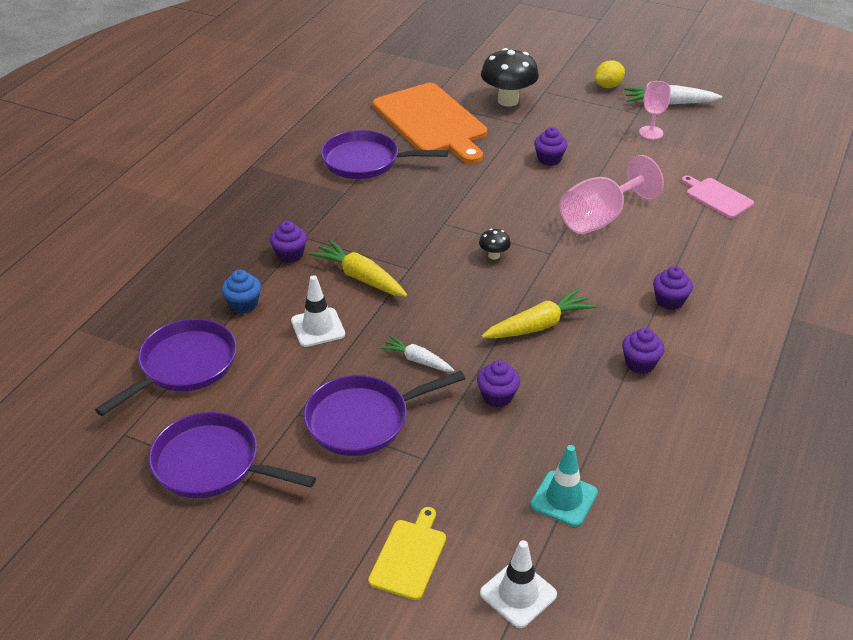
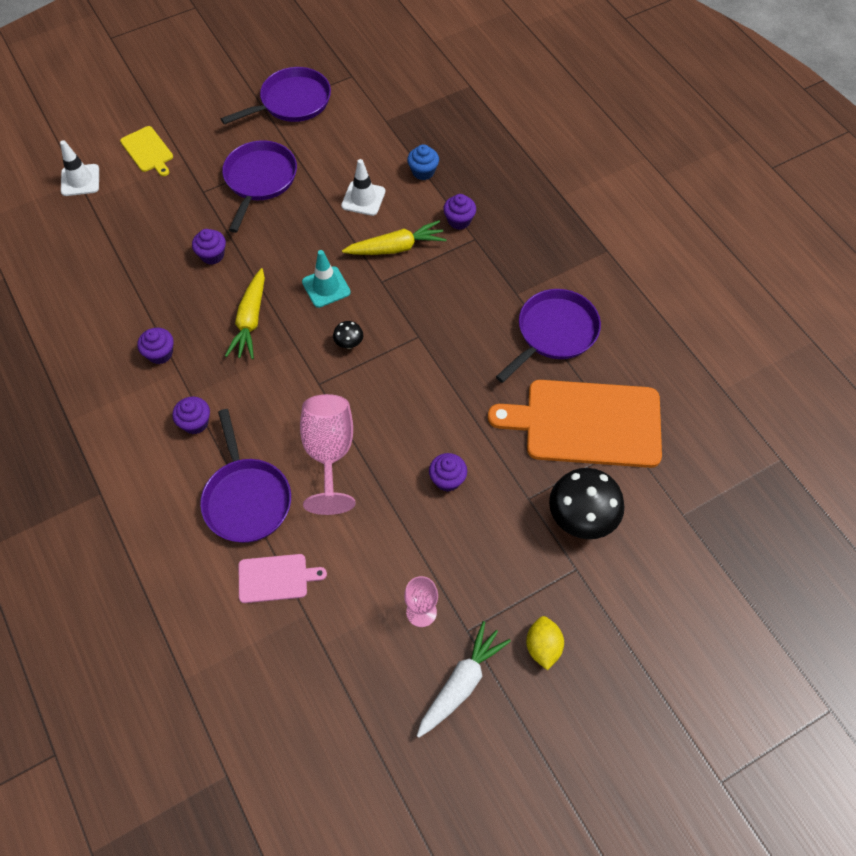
camera: 125 degrees right, 20 degrees up
purple pan [95,319,237,416] -> purple pan moved to [200,409,291,543]
white carrot [380,335,454,372] -> none
turquoise traffic cone [530,445,598,527] -> turquoise traffic cone moved to [302,250,351,308]

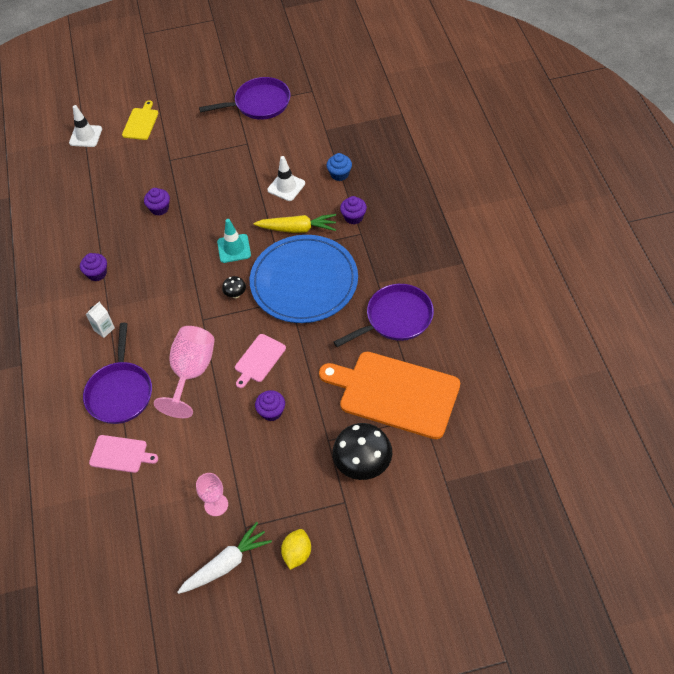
camera: 20 degrees right, 5 degrees down
yellow cutting board [120,126,173,176] -> yellow cutting board turned 150 degrees counterclockwise [122,100,158,140]
purple cupcake [172,397,210,434] -> white carton [86,302,115,338]
purple pan [222,140,297,233] -> none
yellow carrot [225,268,265,359] -> none
none -> pink cutting board [235,334,286,388]
none -> blue plate [250,235,358,323]

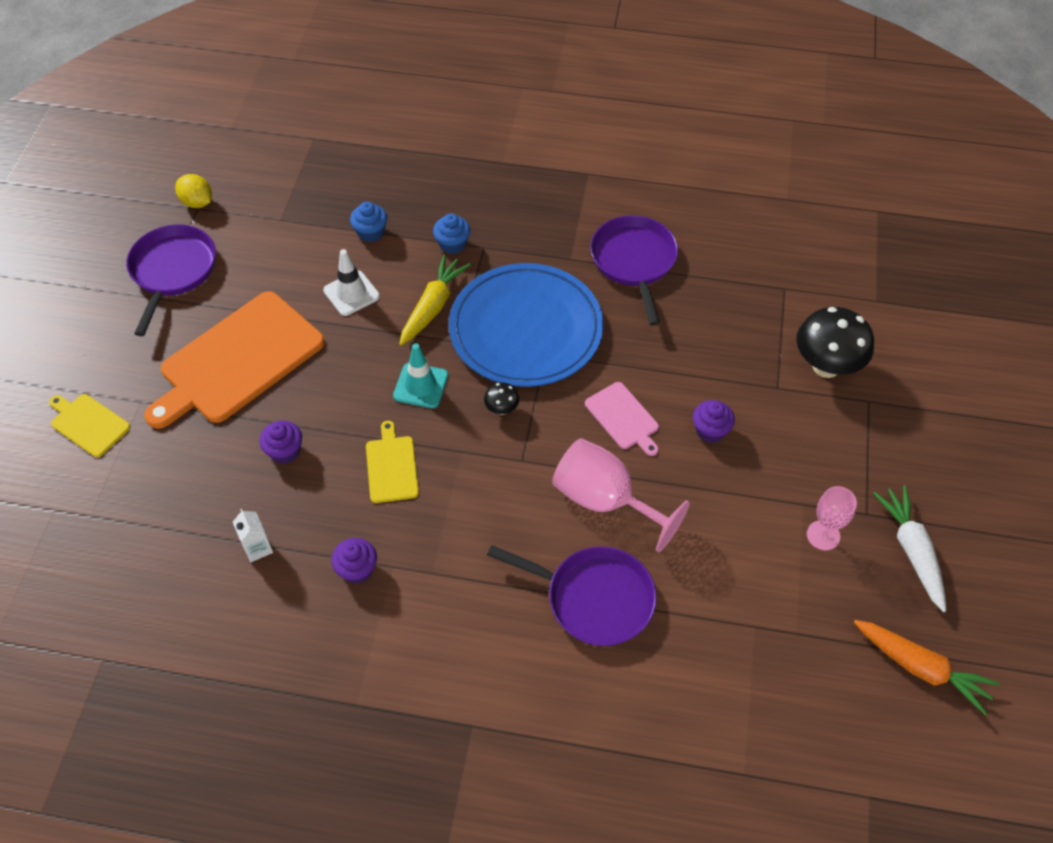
camera: 70 degrees left, 0 degrees up
white traffic cone [69,105,102,147] -> none
white carton [86,302,115,338] -> white carton moved to [233,509,273,562]
pink cutting board [89,435,158,473] -> none
yellow lemon [281,529,311,570] -> yellow lemon moved to [175,174,212,208]
orange cutting board [319,352,460,439] -> orange cutting board moved to [144,291,325,429]
purple cupcake [340,196,367,225] -> blue cupcake [433,214,470,254]
none -> yellow cutting board [366,421,419,503]
none -> orange carrot [854,620,1000,715]

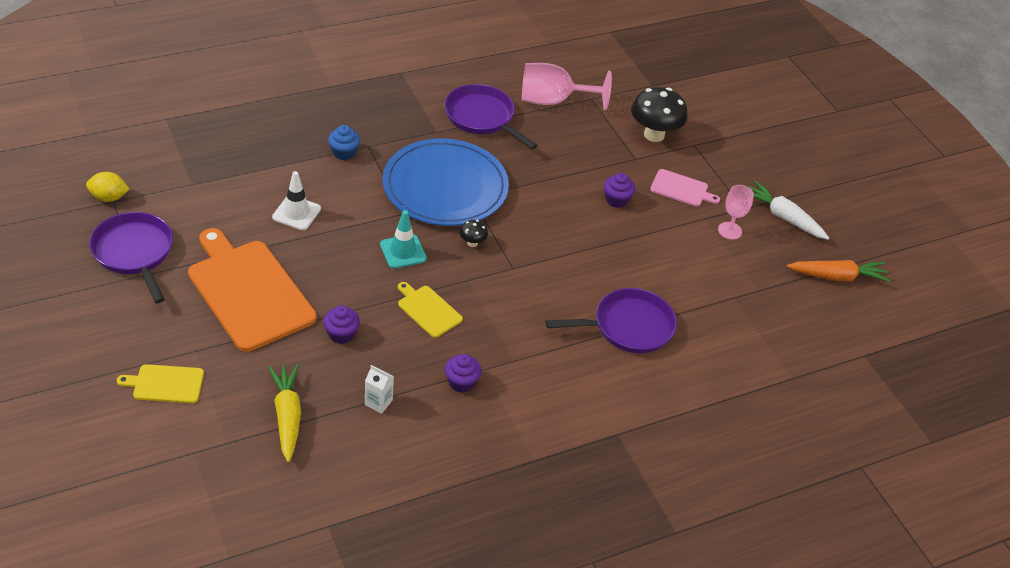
camera: 40 degrees left, 10 degrees down
orange cutting board [144,291,325,429] -> orange cutting board turned 135 degrees clockwise [188,228,317,352]
blue cupcake [350,202,387,242] -> none
yellow carrot [399,254,471,346] -> yellow carrot moved to [268,364,301,462]
pink goblet [552,438,690,552] -> pink goblet moved to [522,63,612,110]
pink cutting board [585,382,659,456] -> pink cutting board moved to [650,169,720,206]

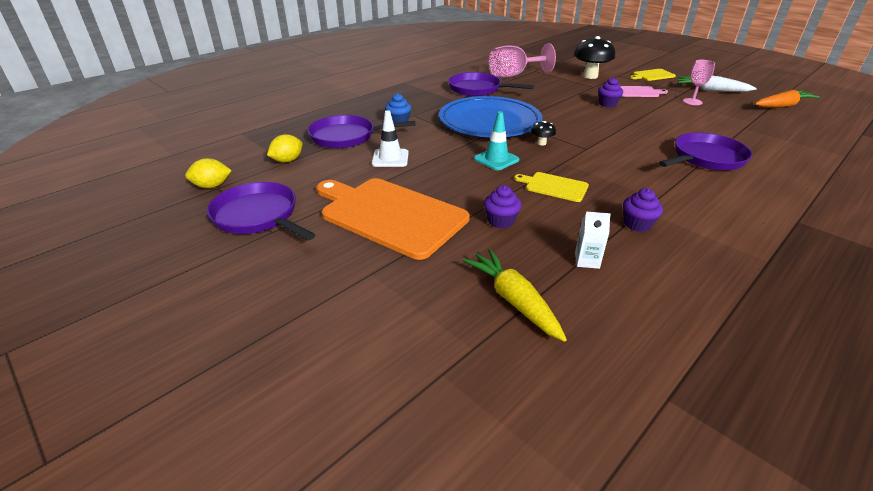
camera: 15 degrees left, 10 degrees down
yellow cutting board [117,364,204,403] -> yellow cutting board moved to [630,69,676,81]
none -> yellow lemon [267,134,303,163]
none -> purple pan [308,115,416,148]

